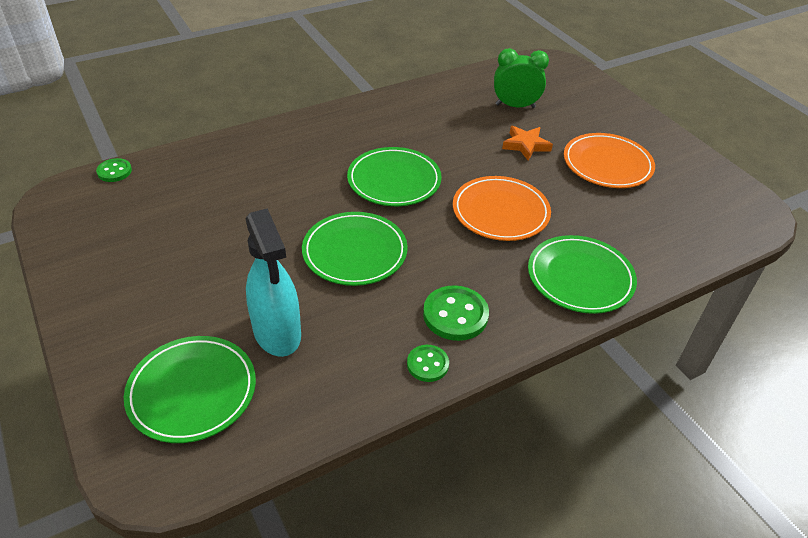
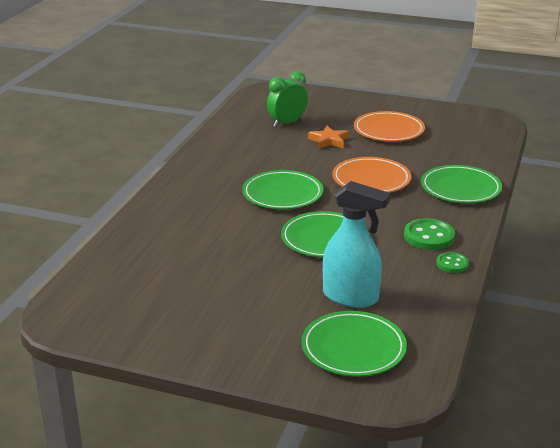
camera: 40 degrees left, 15 degrees down
green button [96,158,132,182] -> none

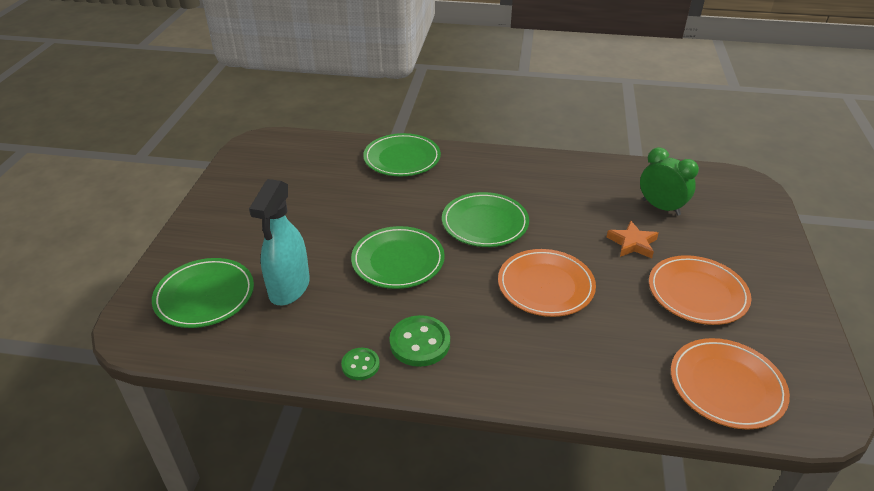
camera: 80 degrees right, 10 degrees up
green plate [421,165,502,203] -> green plate moved to [363,133,441,177]
none -> orange plate [671,338,790,430]

